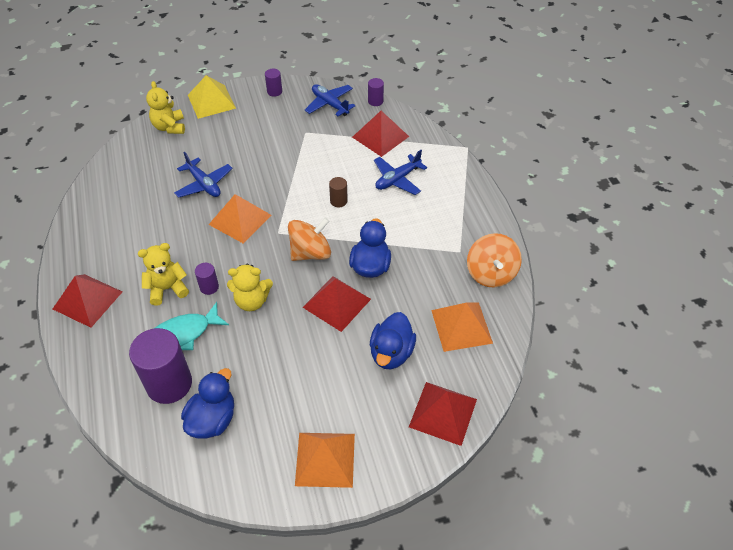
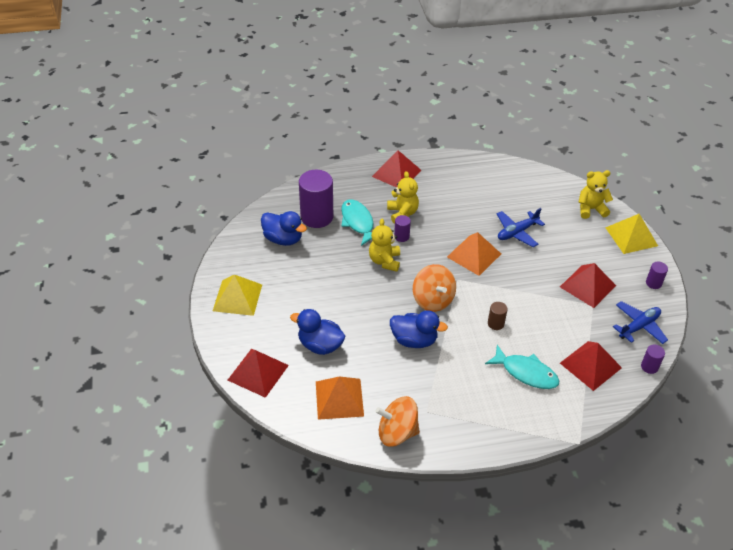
camera: 95 degrees right, 5 degrees down
orange pyramid [295,433,355,488] -> yellow pyramid [213,274,262,316]
red pyramid [303,276,371,332] -> red pyramid moved to [560,263,616,308]
blue plane [374,150,427,195] -> turquoise fish [485,345,559,389]

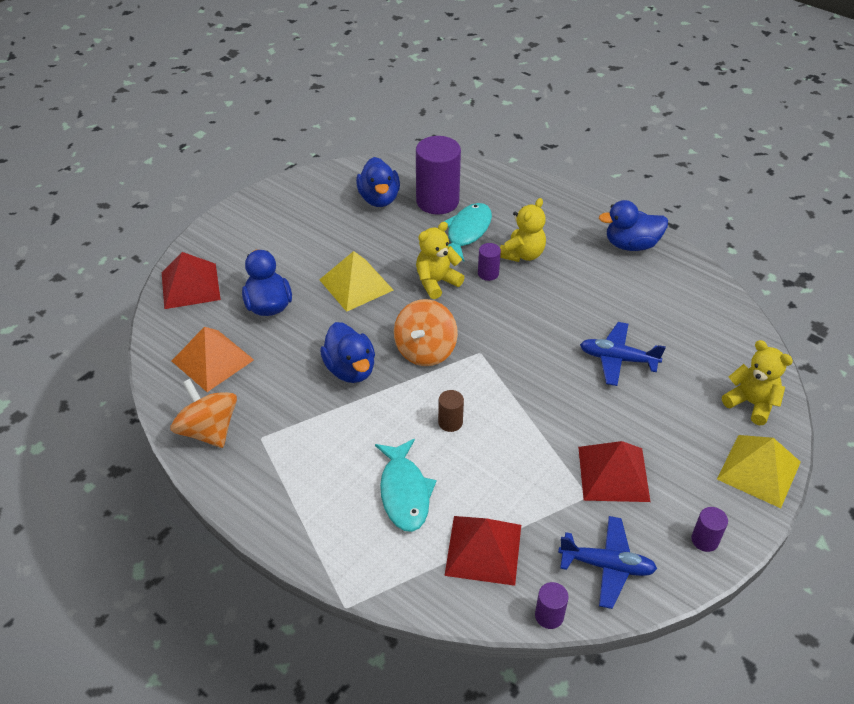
camera: 50 degrees right, 0 degrees up
yellow pyramid [213,274,262,316] -> yellow pyramid moved to [319,251,394,312]
red pyramid [372,150,421,187] -> none
orange pyramid [447,232,501,276] -> none
none -> blue duck [599,200,668,251]

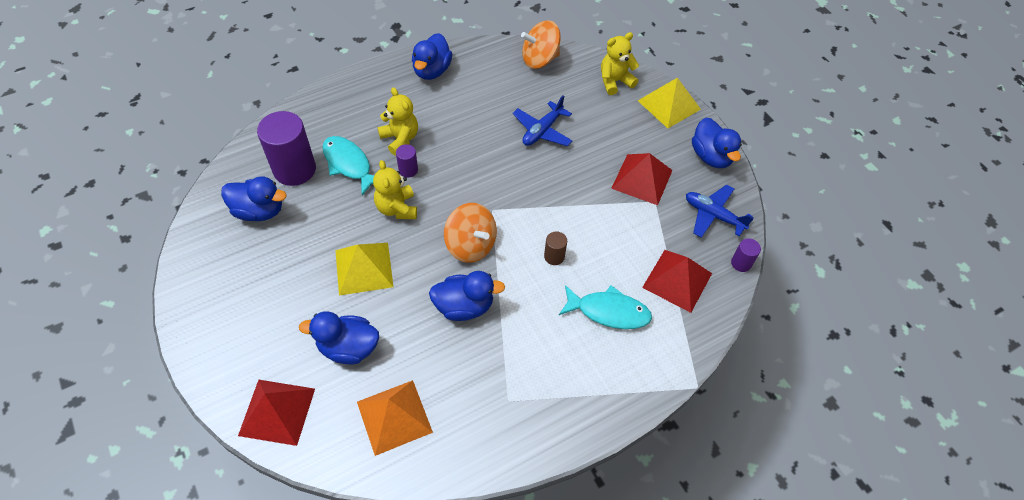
camera: 70 degrees left, 10 degrees up
orange spinning top [171,379,237,448] -> orange spinning top moved to [521,20,561,69]
blue plane [558,516,657,609] -> blue plane turned 90 degrees counterclockwise [686,185,754,238]
purple cylinder [691,507,728,552] -> blue duck [692,118,742,168]

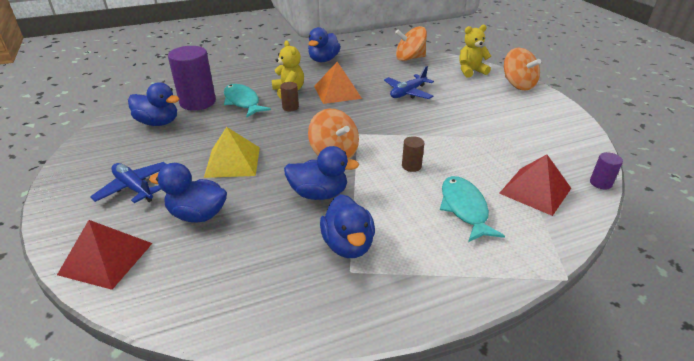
camera: 10 degrees right, 20 degrees down
orange pyramid [357,380,433,456] -> orange pyramid moved to [314,62,362,104]
yellow teddy bear [373,160,417,219] -> none
purple cylinder [396,144,418,177] -> brown cylinder [280,82,299,111]
turquoise fish [559,285,652,329] -> turquoise fish turned 120 degrees counterclockwise [440,176,505,242]
red pyramid [611,153,673,205] -> none
yellow pyramid [638,78,701,128] -> orange spinning top [504,48,541,91]
blue plane [686,185,754,238] -> blue plane moved to [90,162,167,203]
blue duck [692,118,742,168] -> blue duck moved to [320,194,375,258]

